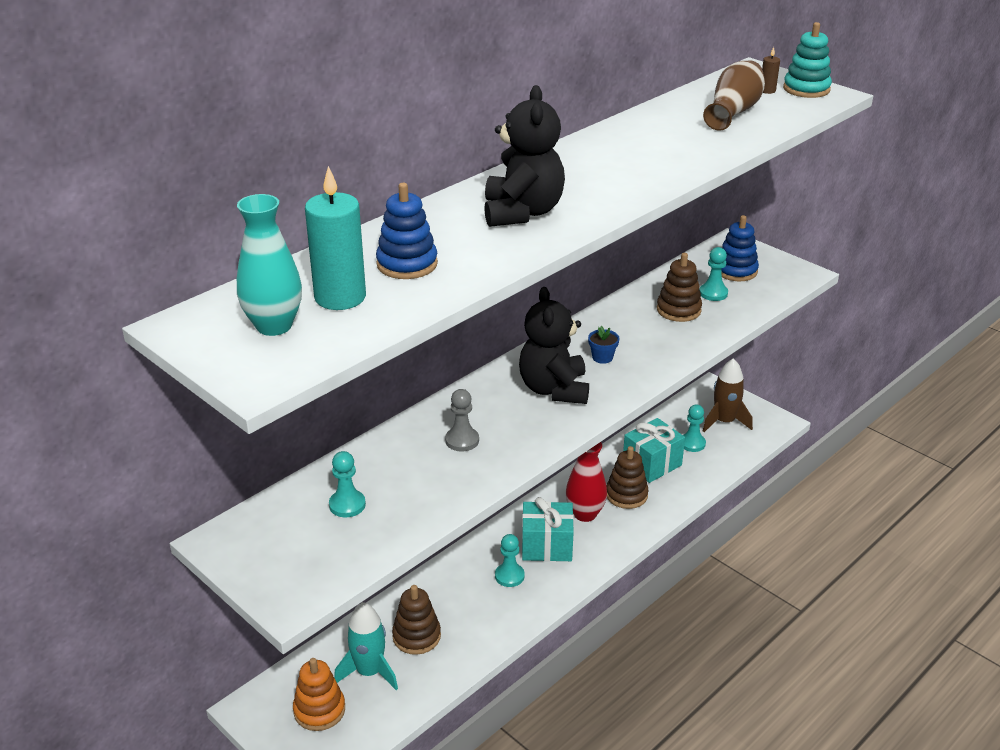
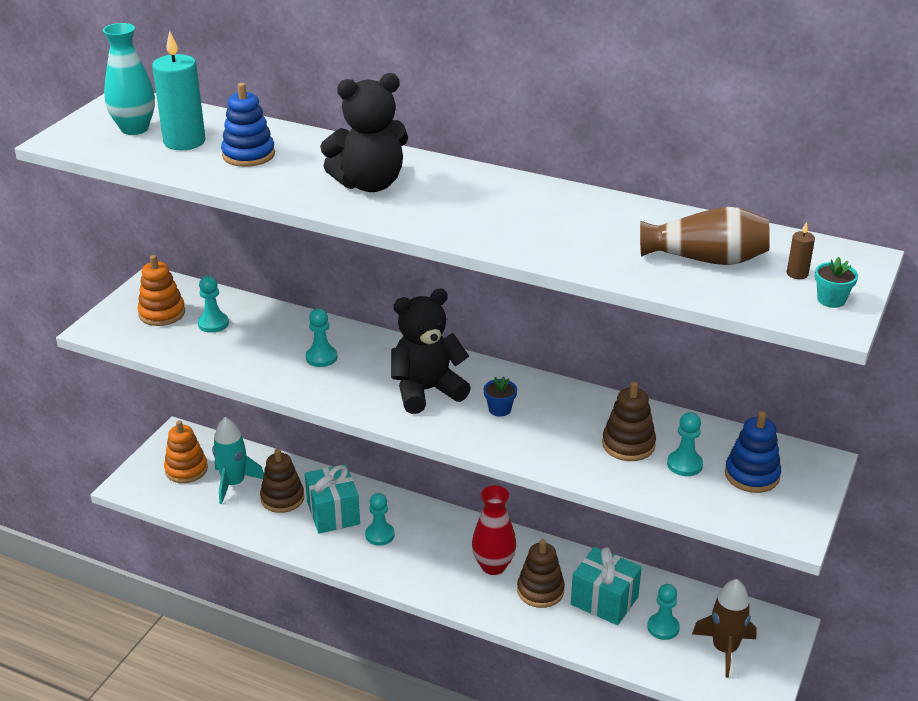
camera: 70 degrees right, 0 degrees up
grey pawn [445,389,479,452] -> turquoise pawn [306,308,337,367]
turquoise gift [522,497,574,561] -> turquoise gift moved to [305,464,360,534]
turquoise stacking toy [783,22,832,98] -> turquoise flower pot [815,257,858,308]
none -> orange stacking toy [137,255,185,326]

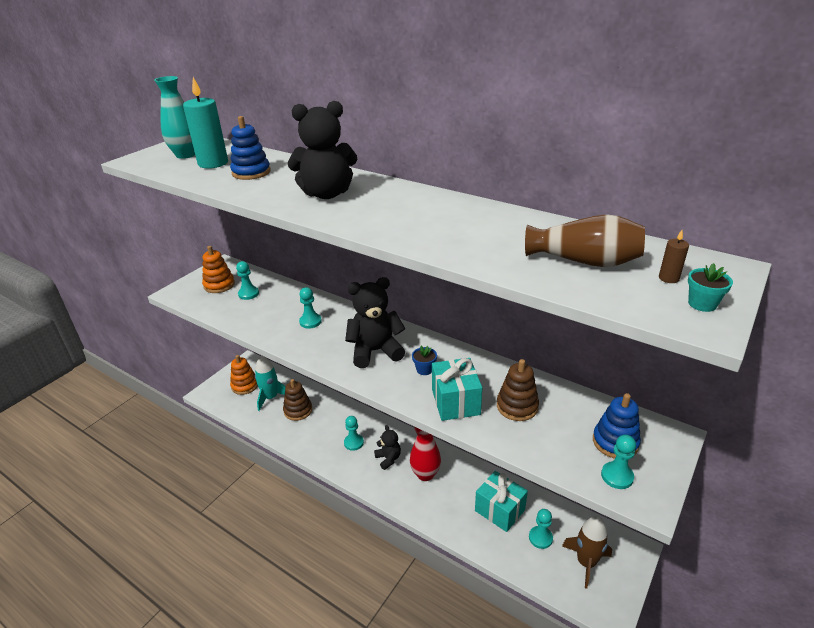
camera: 10 degrees right, 0 degrees up
turquoise gift [305,464,360,534] -> turquoise gift moved to [432,358,482,421]
brown stacking toy [517,539,565,608] -> none
turquoise pawn [667,412,703,476] -> turquoise pawn moved to [601,435,636,489]
none -> black teddy bear [374,425,401,470]

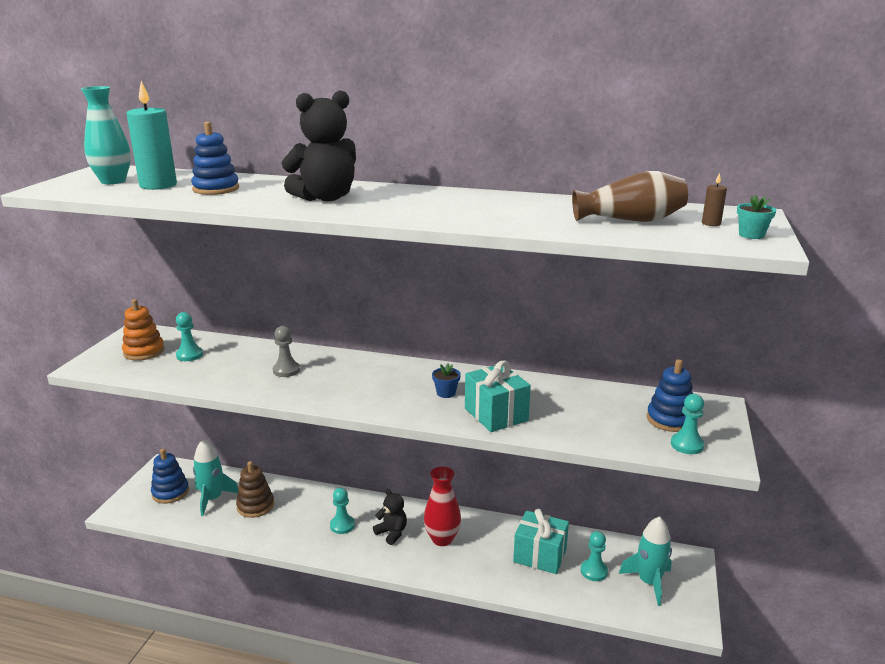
camera: 20 degrees left, 10 degrees down
orange stacking toy [230,355,258,395] -> blue stacking toy [151,449,189,504]
turquoise pawn [299,287,322,329] -> grey pawn [273,326,300,377]
black teddy bear [345,277,405,368] -> none
brown stacking toy [497,359,539,421] -> none
brown rocket [562,516,612,589] -> turquoise rocket [619,516,672,606]

